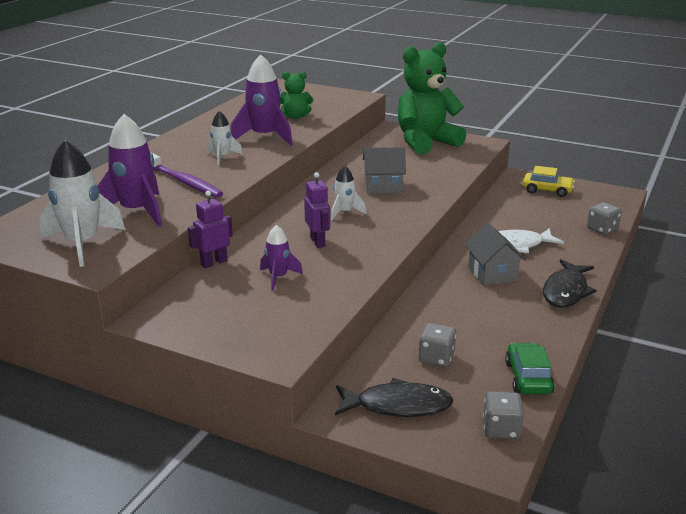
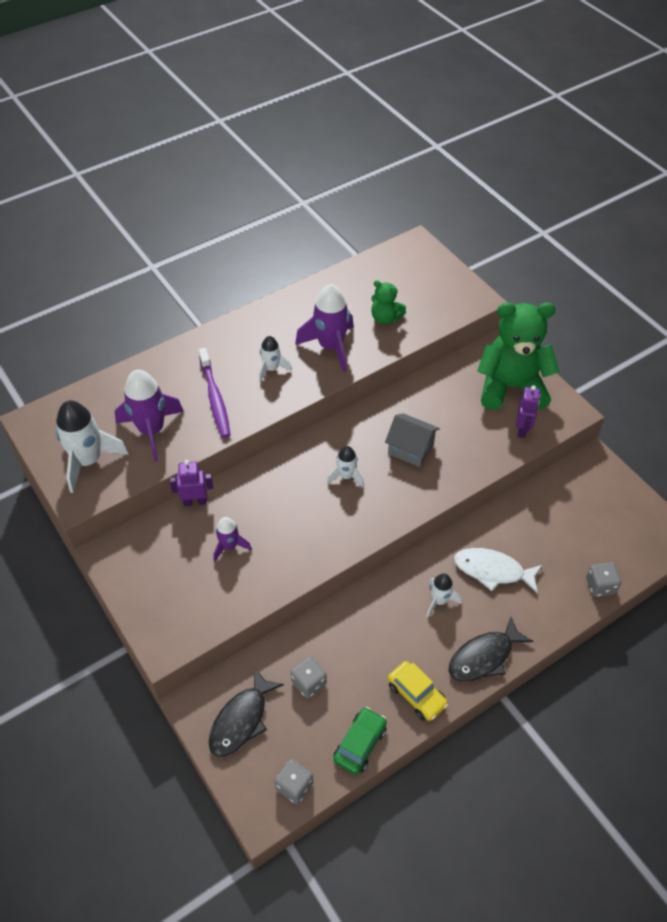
camera: 30 degrees right, 25 degrees up
purple robot [304,172,330,248] -> purple robot moved to [516,386,540,438]
black fish [335,378,453,417] -> black fish turned 90 degrees clockwise [208,667,284,757]
grey house [465,223,526,286] -> white rocket [427,573,462,617]
yellow car [523,166,575,197] -> yellow car moved to [388,661,448,721]

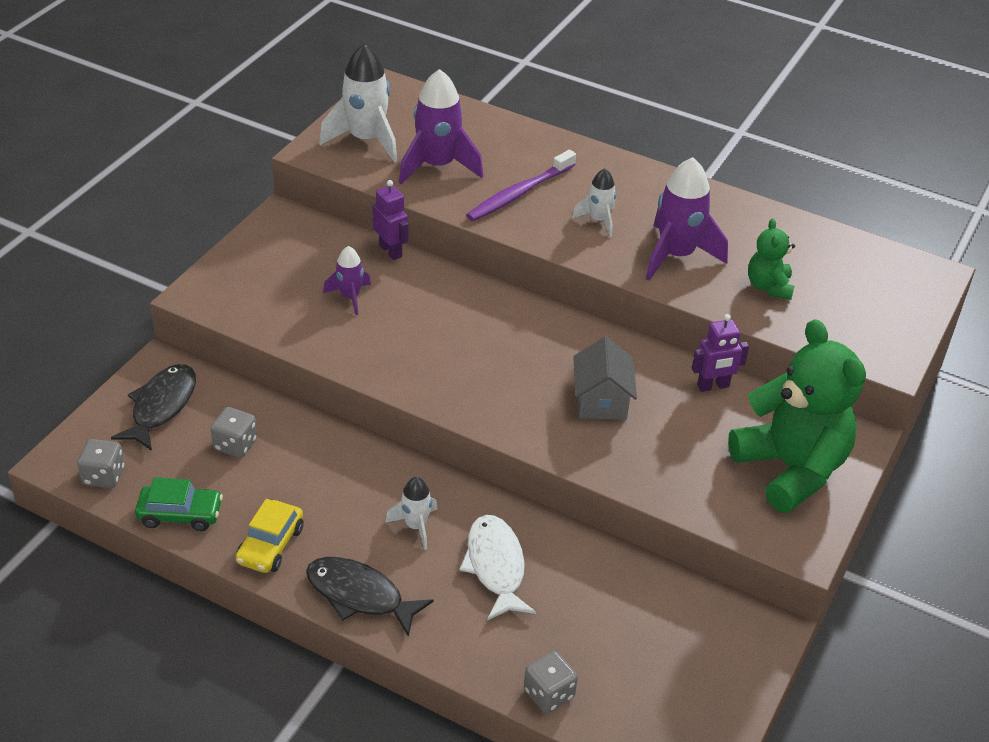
camera: 60 degrees right, 10 degrees down
black fish [208,667,284,757] -> black fish turned 105 degrees clockwise [111,364,196,451]
white rocket [327,446,364,487] -> none
purple robot [516,386,540,438] -> purple robot moved to [692,314,749,392]

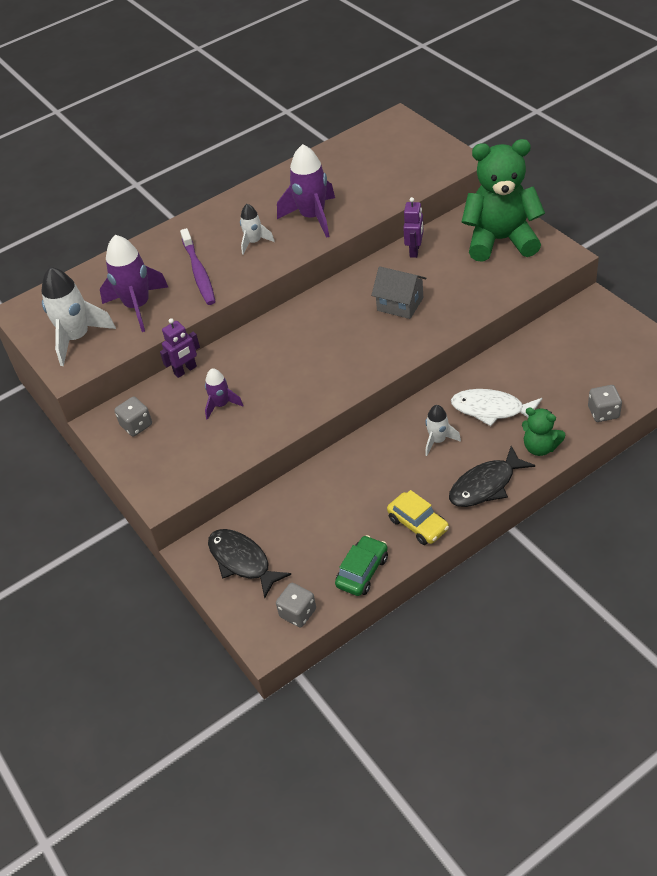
camera: 55 degrees left, 5 degrees up
grey dice [211,407,257,458] -> grey dice moved to [114,397,152,436]
purple robot [373,180,408,260] -> purple robot turned 150 degrees clockwise [160,318,200,378]
green teddy bear [748,219,795,300] -> green teddy bear moved to [522,407,565,456]

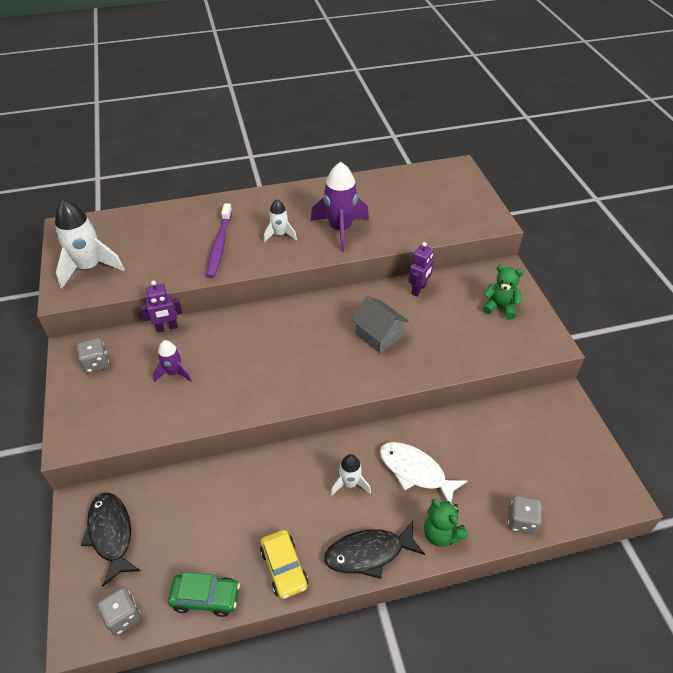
camera: 15 degrees right, 0 degrees up
purple rocket [100,235,168,332] -> none
green car [335,535,388,596] -> green car turned 45 degrees clockwise [168,572,240,617]
green teddy bear [462,139,545,262] -> green teddy bear [482,264,524,320], size x0.48

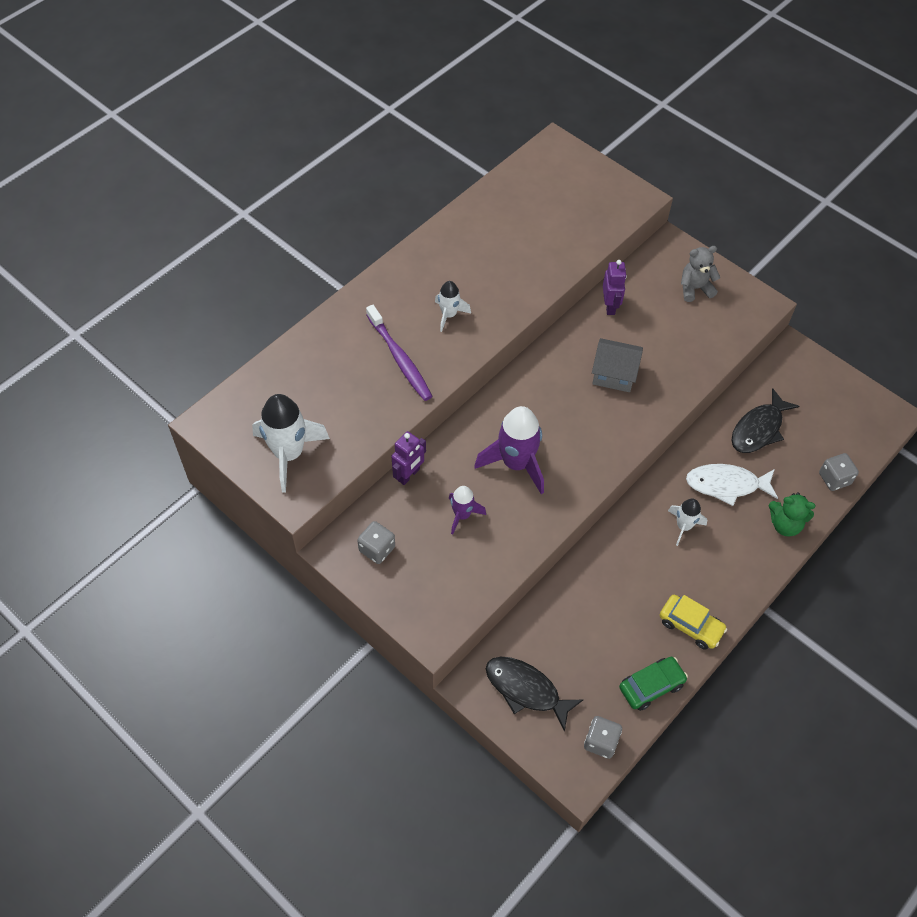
camera: 35 degrees left, 10 degrees up
purple rocket [311,162,369,252] -> purple rocket moved to [474,406,544,494]
black fish [324,521,425,579] -> black fish moved to [732,388,800,453]
green teddy bear [482,264,524,320] -> grey teddy bear [681,246,720,302]

